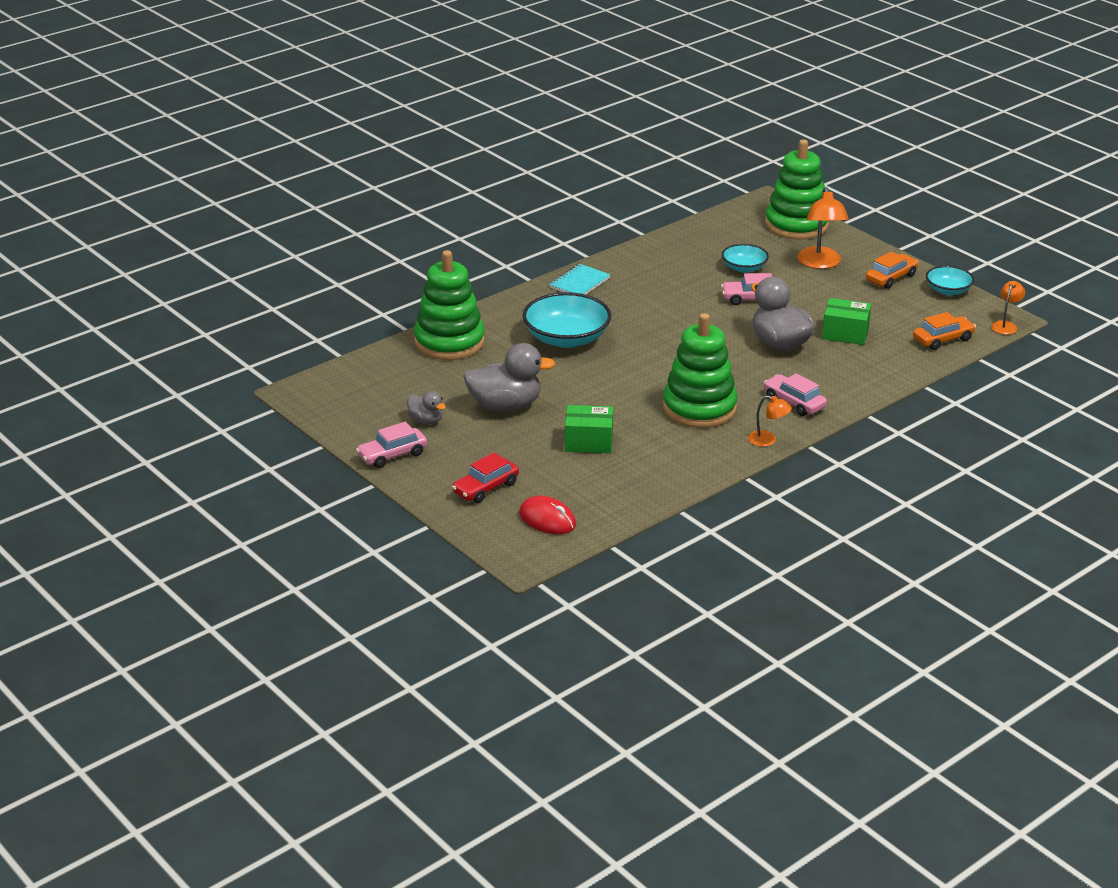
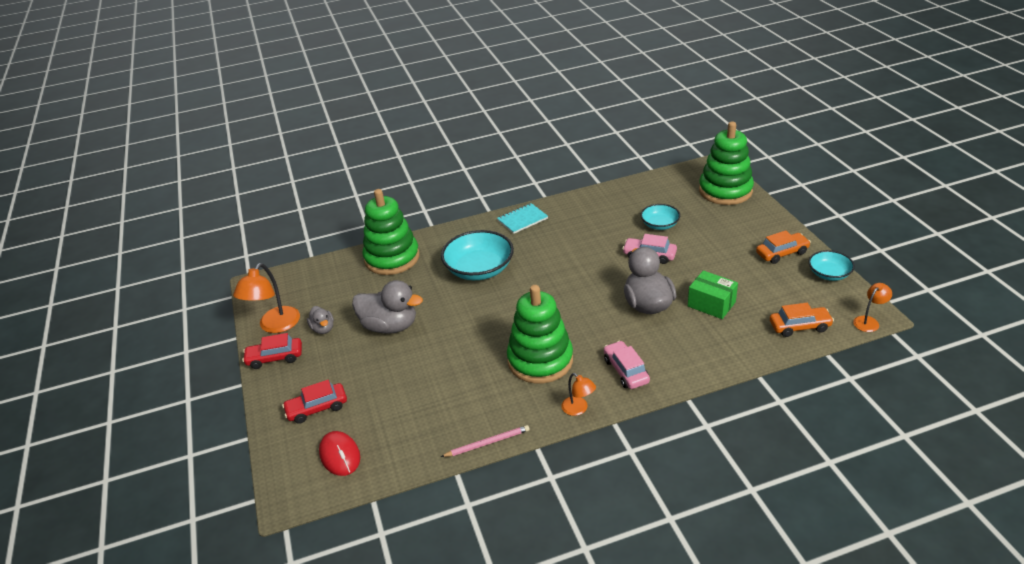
camera: 25 degrees right, 5 degrees up
pink car [356,422,427,468] -> red car [242,333,302,369]
green box [565,405,613,453] -> none
orange lamp [797,187,849,269] -> orange lamp moved to [233,263,300,333]
none -> pink pencil [441,425,530,457]

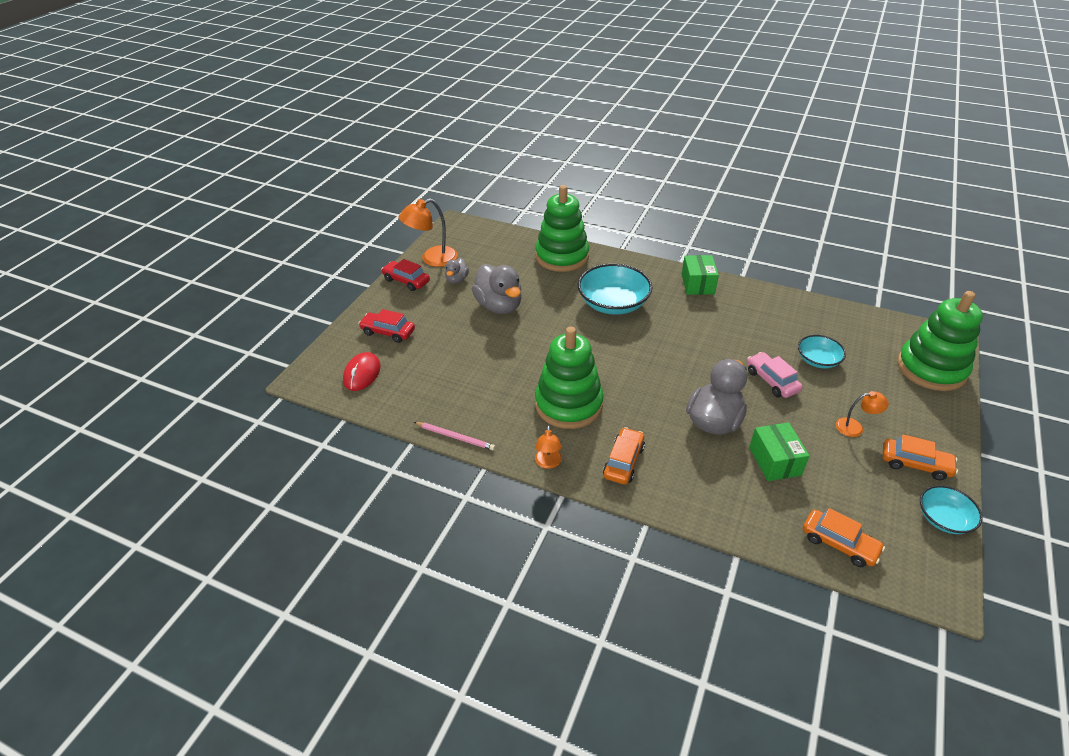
camera: 40 degrees right, 5 degrees up
turquoise notebook [497,203,548,234] -> green box [682,255,719,295]
pink car [604,341,650,389] -> orange car [603,427,645,484]
orange lamp [853,283,892,332] -> orange lamp moved to [836,391,889,437]

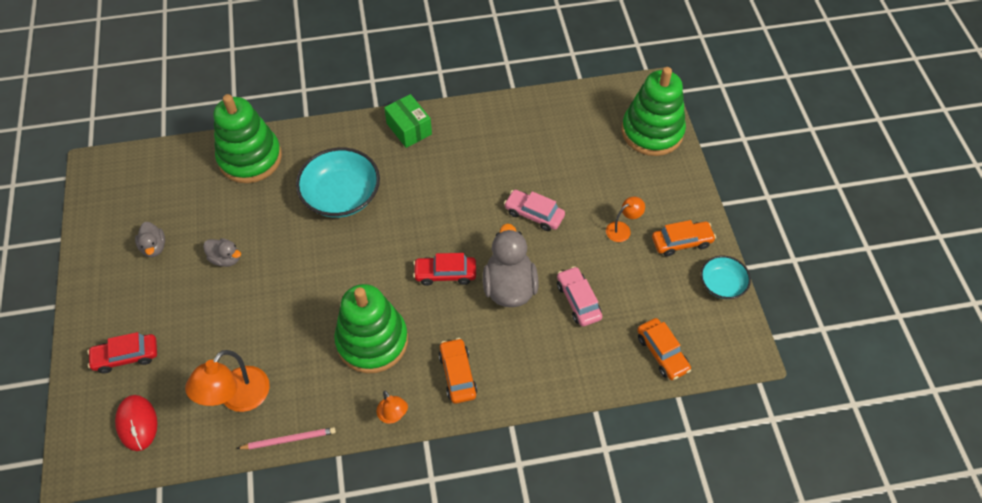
camera: 35 degrees left, 15 degrees up
red car [381,259,430,291] -> red car moved to [413,253,476,286]
orange lamp [398,199,458,267] -> orange lamp moved to [185,350,270,412]
grey duck [472,264,522,314] -> grey duck [203,238,241,267], size x0.53
green box [749,422,810,481] -> pink car [557,266,602,326]
turquoise bowl [798,335,846,368] -> none
orange car [803,508,885,567] -> orange car turned 60 degrees clockwise [637,318,691,380]

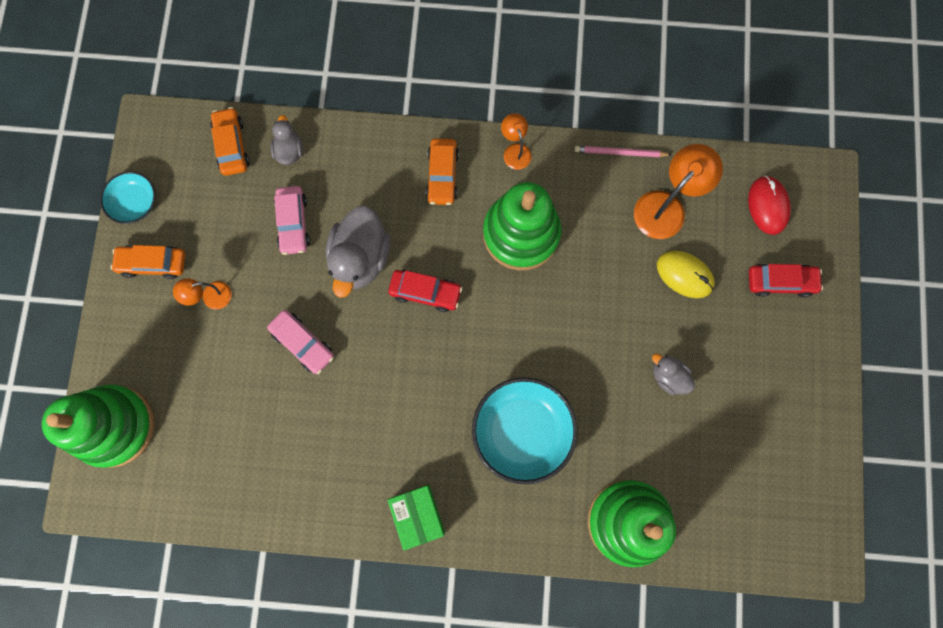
camera: 165 degrees left, 20 degrees up
grey duck [135,222,165,257] -> grey duck moved to [270,115,303,165]
none -> yellow mouse [657,251,715,298]

